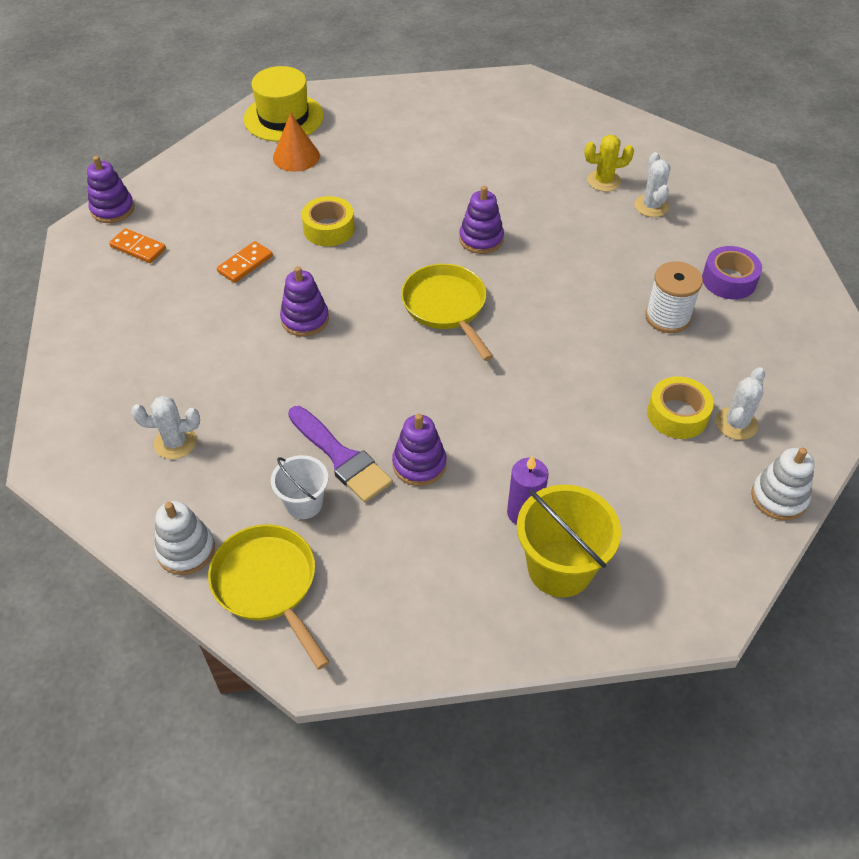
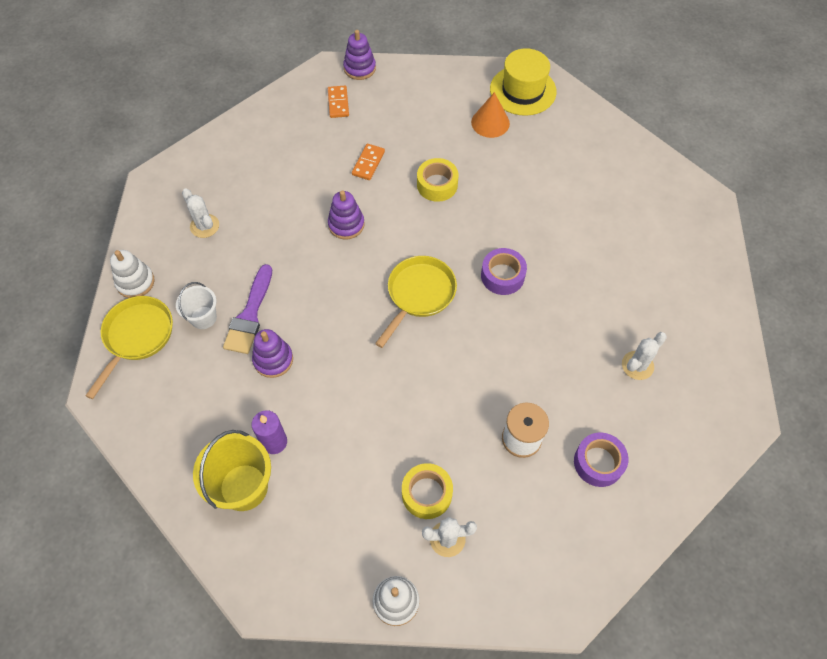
camera: 55 degrees right, 10 degrees up
orange domino [217,241,273,283] -> orange domino turned 75 degrees counterclockwise [352,144,385,180]
purple stacking toy [459,186,504,254] -> purple tape [481,248,527,295]
yellow cactus [584,135,634,192] -> none

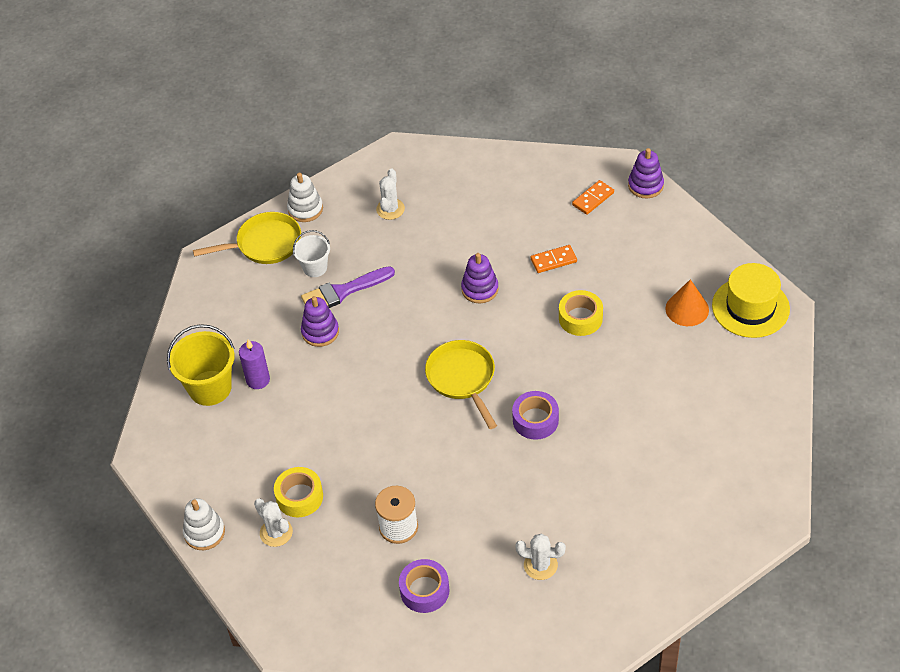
camera: 55 degrees right, 10 degrees down
yellow pan [375,256,457,348] -> yellow pan turned 105 degrees counterclockwise [425,340,497,429]

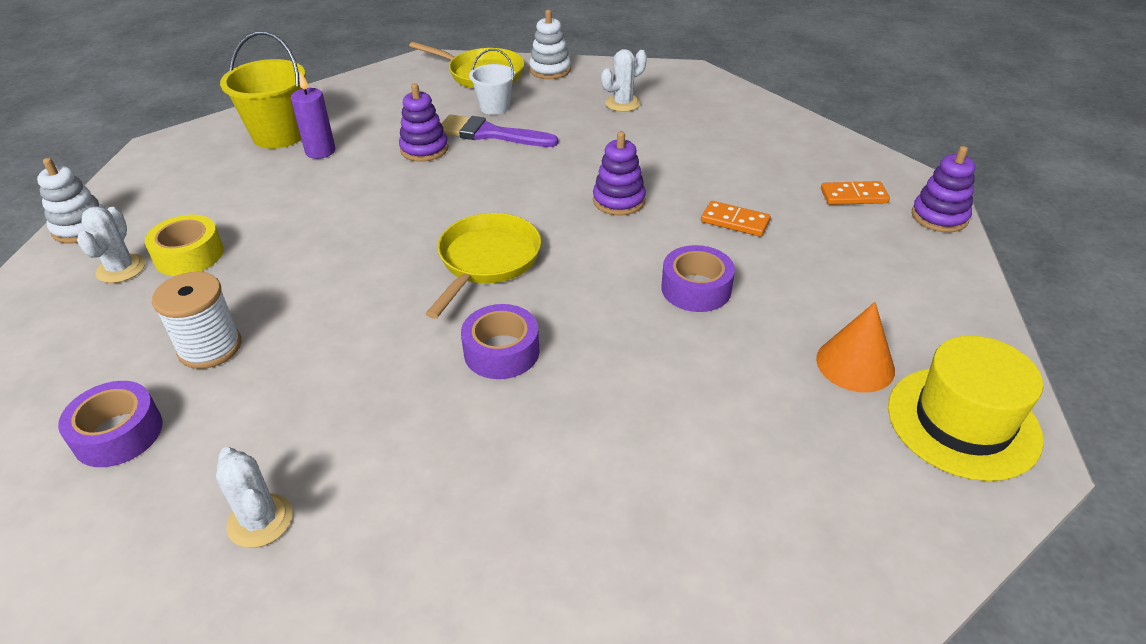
camera: 40 degrees right, 10 degrees down
yellow tape [559,290,603,336] -> purple tape [661,245,735,312]

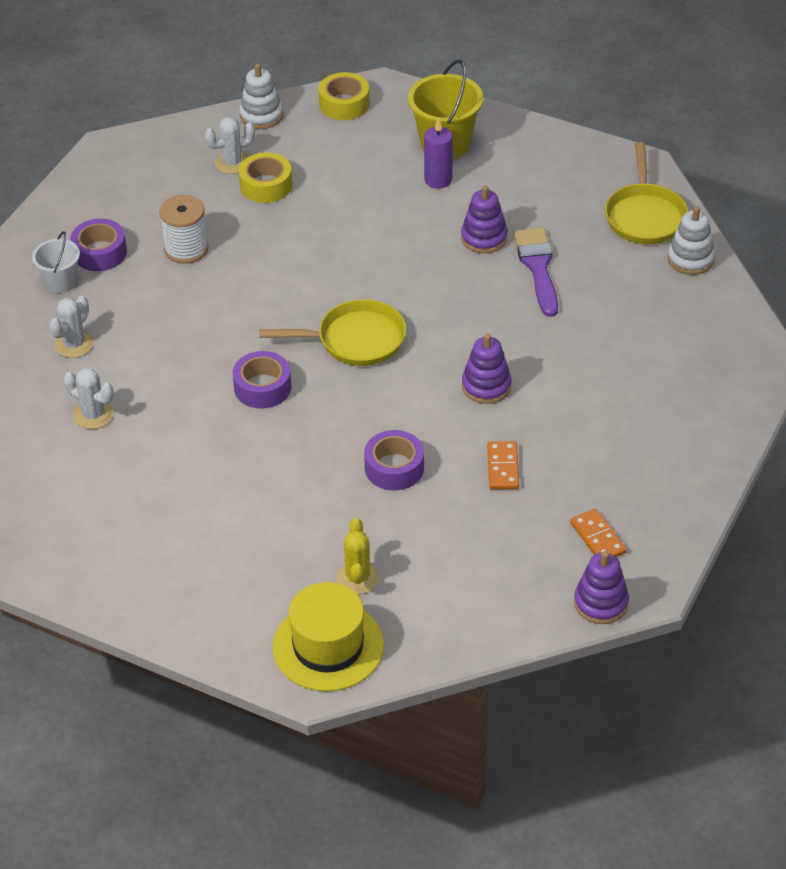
camera: 65 degrees right, 5 degrees up
white bucket [469,49,515,115] -> white bucket moved to [32,231,80,293]
white cactus [601,49,647,112] -> white cactus moved to [64,368,114,429]
orange cone [816,302,895,393] -> yellow cactus [336,518,380,594]
none -> yellow tape [319,72,370,120]

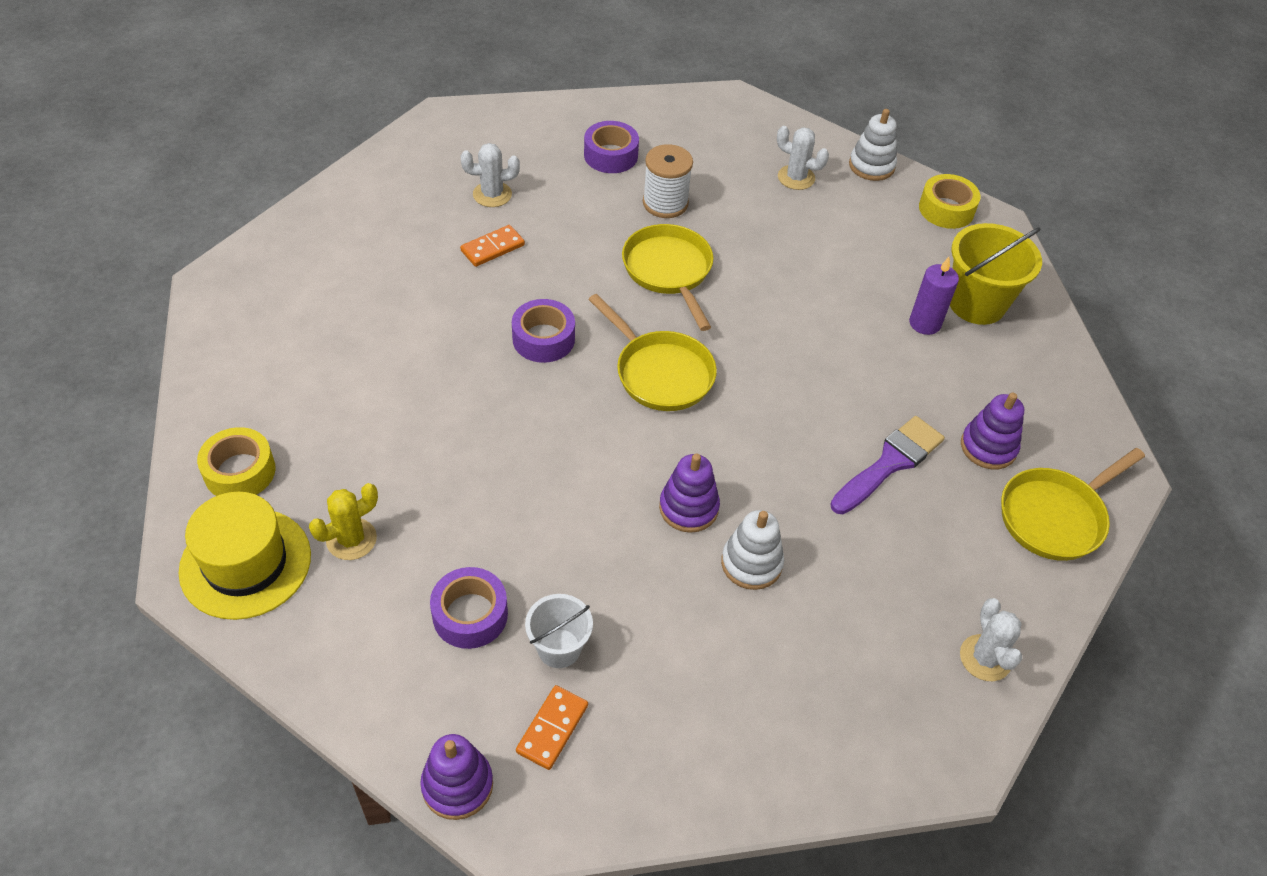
camera: 50 degrees right, 5 degrees up
white bucket [32,231,80,293] -> white bucket moved to [525,594,593,668]
white cactus [64,368,114,429] -> white cactus moved to [960,598,1022,681]
yellow tape [239,153,292,203] -> yellow tape moved to [197,427,276,496]
purple tape [364,430,424,491] -> purple tape moved to [430,567,508,649]
purple stacking toy [461,185,508,253] -> purple stacking toy moved to [961,392,1024,469]
orange domino [487,441,519,490] -> orange domino moved to [460,225,525,267]
white stacking toy [667,206,715,275] -> white stacking toy moved to [721,510,784,590]
none -> yellow pan [622,224,713,331]

